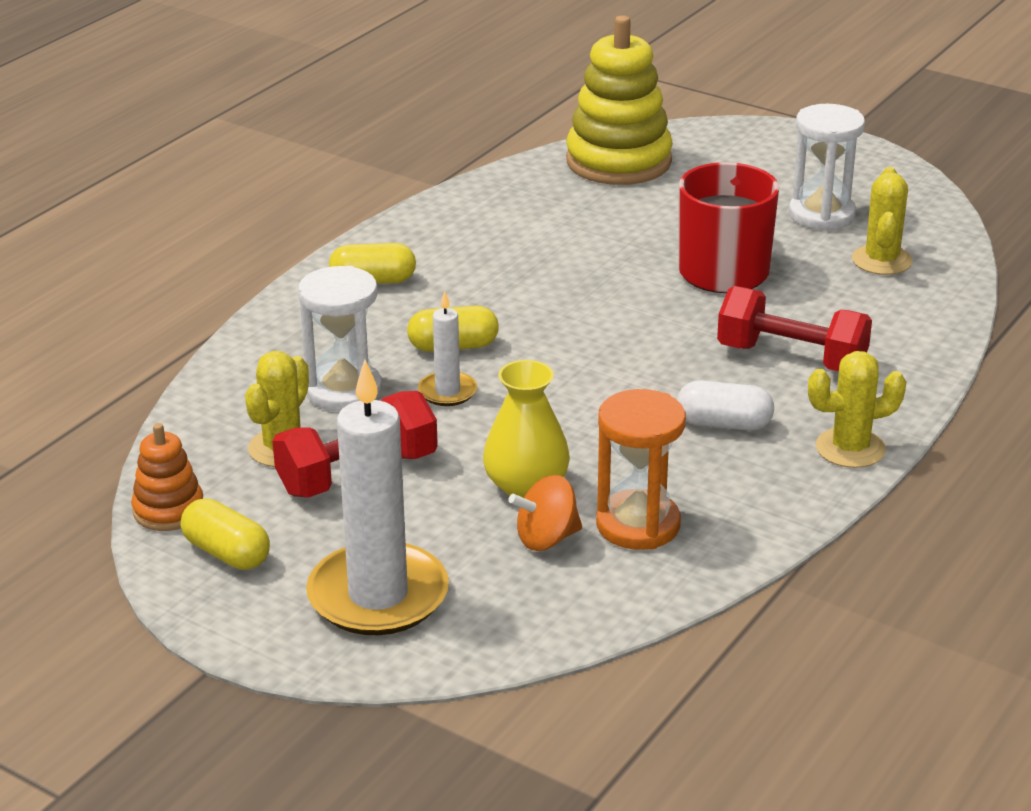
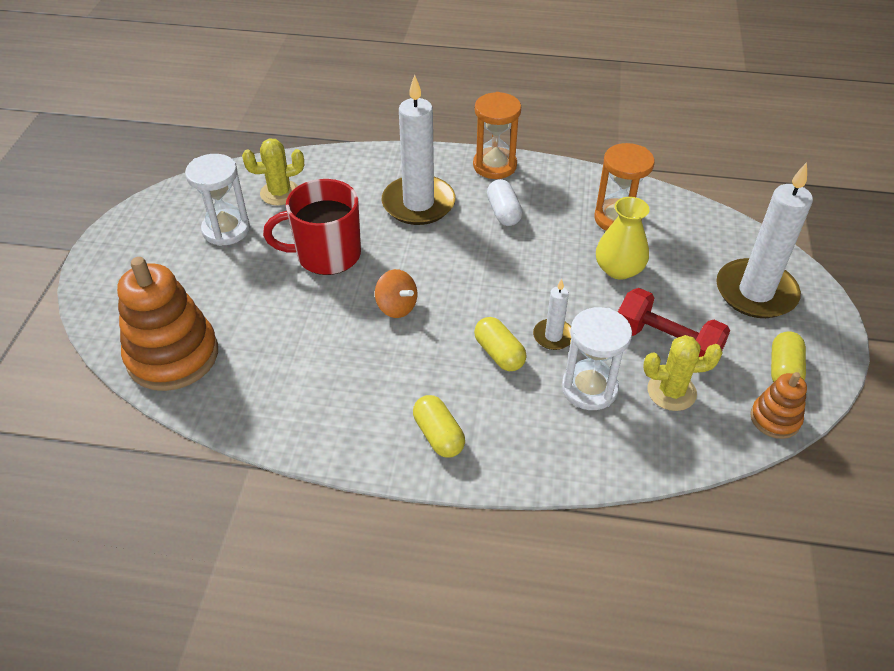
camera: 115 degrees left, 15 degrees up
orange spinning top [508,475,582,551] -> orange spinning top moved to [375,269,417,318]
yellow stacking toy [566,15,673,185] -> orange stacking toy [117,257,218,391]
red dumbbell [717,286,872,371] -> white candle [382,75,456,225]
yellow cactus [808,351,906,468] -> orange hourglass [473,92,521,179]

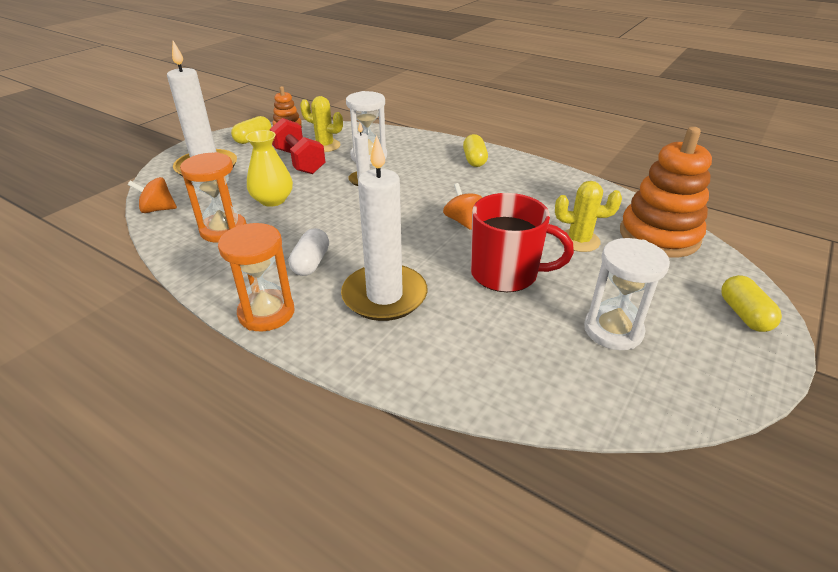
camera: 155 degrees left, 10 degrees down
yellow cactus [242,138,304,205] -> yellow cactus moved to [555,181,622,252]
yellow capsule [474,317,527,371] -> yellow capsule moved to [721,275,782,332]
none -> orange spinning top [128,177,177,213]

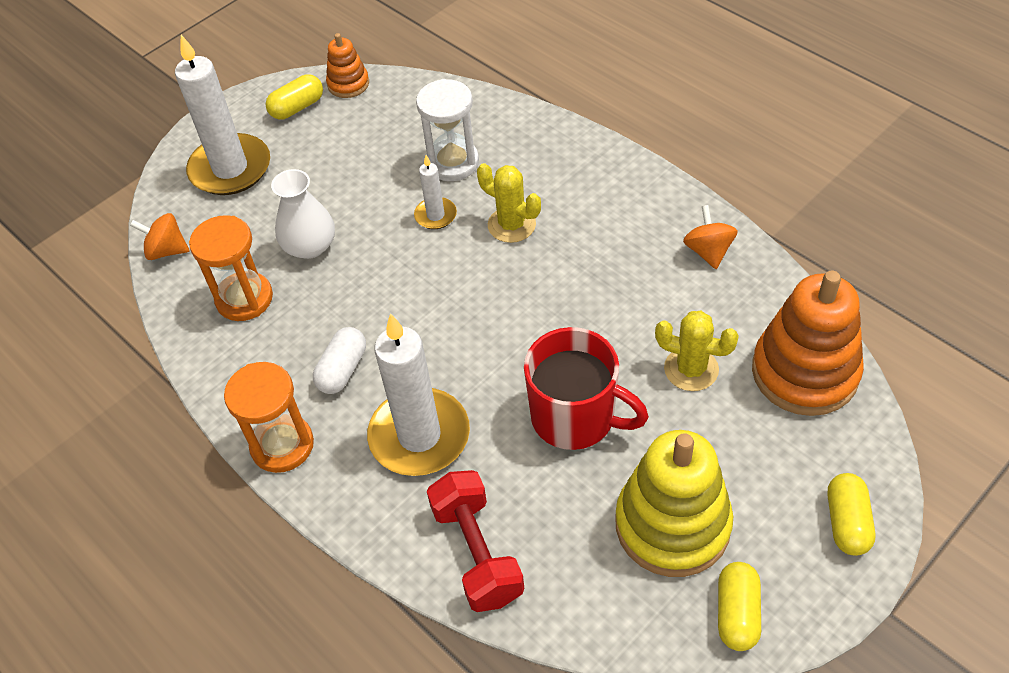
camera: 15 degrees right, 15 degrees up
yellow vase [245,130,293,207] -> white vase [271,169,335,259]
red dumbbell [270,118,326,174] -> red dumbbell moved to [427,470,524,612]
yellow cactus [300,96,343,152] -> yellow cactus moved to [477,163,541,243]
orange spinning top [443,183,483,230] -> orange spinning top moved to [683,205,738,269]
yellow capsule [463,134,488,167] -> yellow capsule moved to [718,562,761,651]
white hourglass [584,238,670,350] -> yellow stacking toy [615,430,733,577]

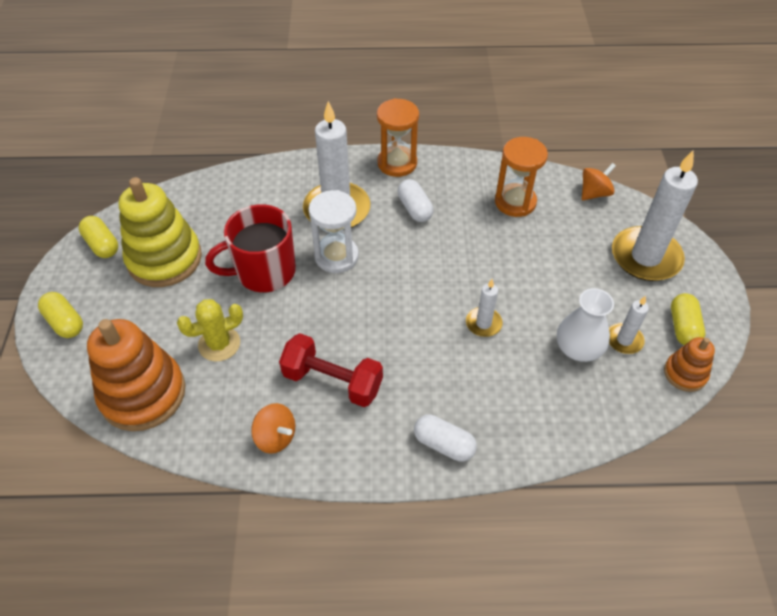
camera: 130 degrees right, 0 degrees up
white vase [271,169,335,259] -> white vase moved to [557,288,614,362]
white hourglass [416,79,479,181] -> white hourglass moved to [309,190,359,273]
red dumbbell [427,470,524,612] -> red dumbbell moved to [279,333,383,407]
yellow cactus [477,163,541,243] -> none
none -> white capsule [414,414,477,461]
none -> white candle [609,296,649,354]

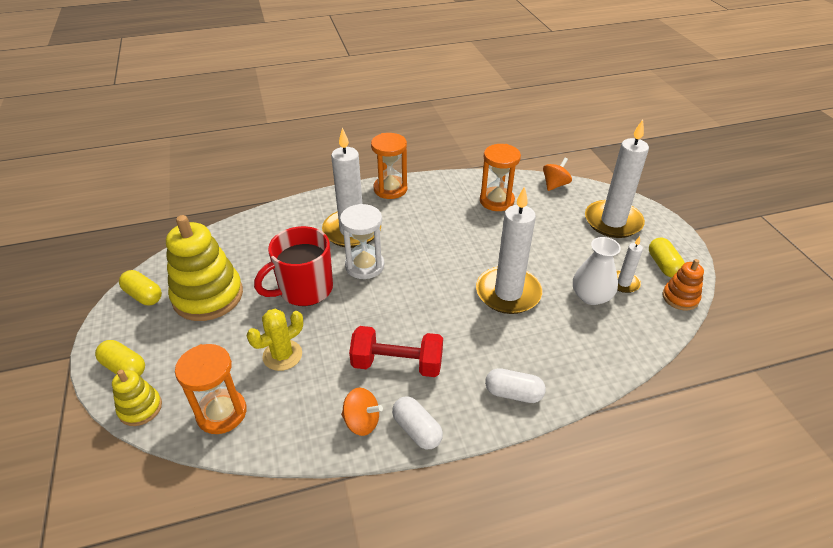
camera: 15 degrees left, 10 degrees down
orange stacking toy [87,319,185,431] -> orange hourglass [175,344,247,434]
white capsule [398,179,434,222] -> white capsule moved to [392,396,443,449]
white candle [466,279,503,337] -> white candle [476,186,542,314], size x2.06
none -> yellow stacking toy [112,370,162,426]

